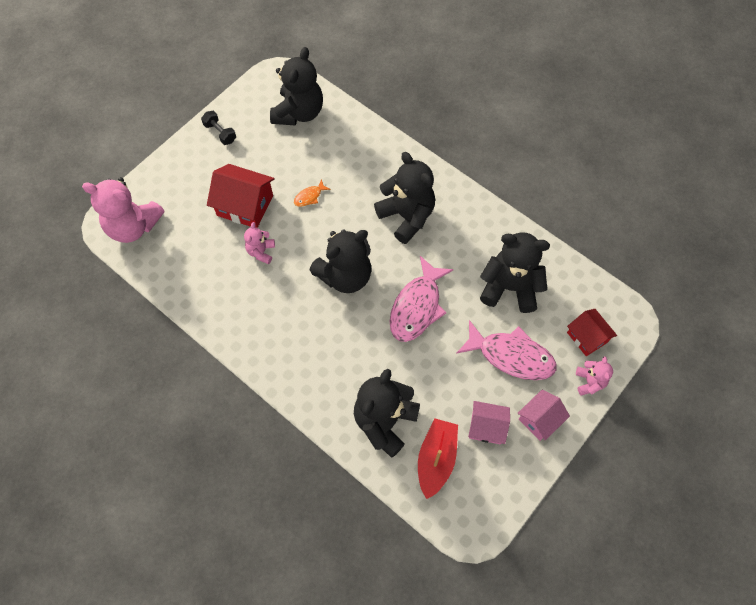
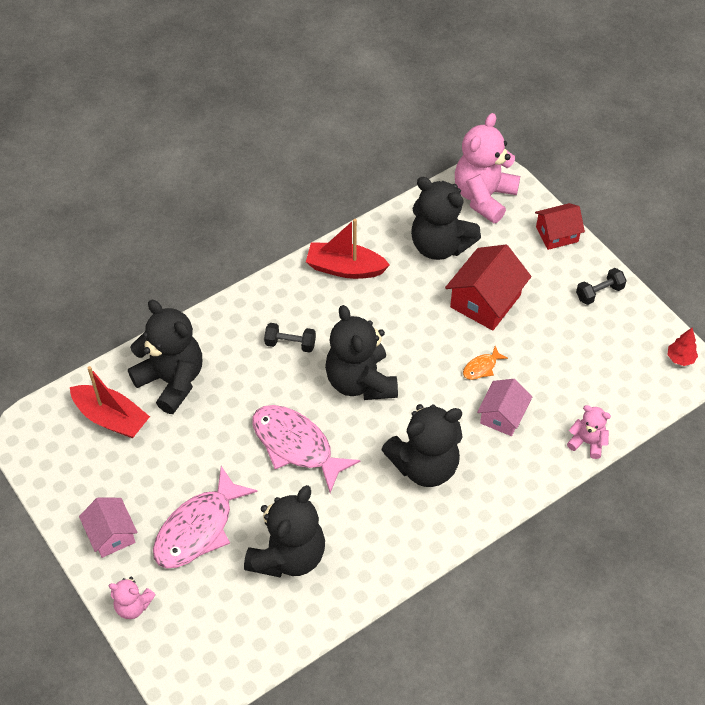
camera: 105 degrees right, 10 degrees down
pink teddy bear [244,222,275,264] -> pink teddy bear moved to [567,405,611,459]
black teddy bear [270,47,323,125] -> black teddy bear moved to [411,177,481,260]
orange fish [294,179,331,207] -> orange fish turned 105 degrees counterclockwise [463,346,508,380]
pink house [468,401,510,444] -> pink house moved to [477,379,532,436]
red house [567,309,617,356] -> red house moved to [535,203,585,250]
none -> black dumbbell [264,323,316,353]
none -> red boat [306,219,390,279]
none -> red tree [667,328,698,366]

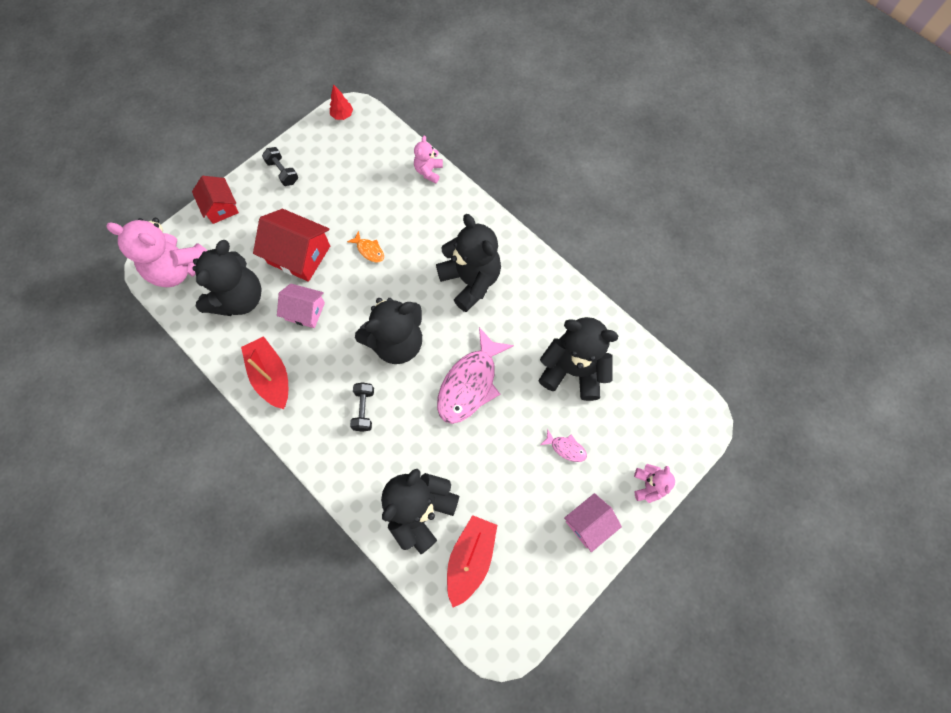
camera: 100 degrees left, 15 degrees up
pink fish [153,466,258,568] -> pink fish [540,429,587,462], size x0.44
red boat [306,219,390,279] -> red boat turned 150 degrees clockwise [241,336,288,409]
pink house [477,379,532,436] -> pink house moved to [277,284,325,328]

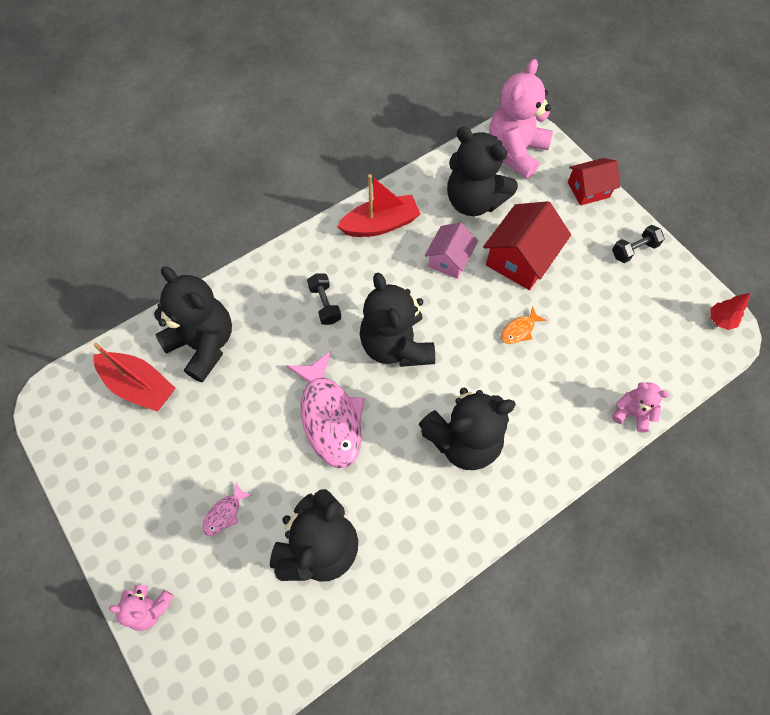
camera: 100 degrees right, 5 degrees down
black dumbbell [350,382,374,432] -> black dumbbell turned 60 degrees clockwise [307,273,342,325]
pink fish [437,327,514,424] -> pink fish turned 150 degrees counterclockwise [286,351,364,468]
pink house [564,493,622,552] -> none

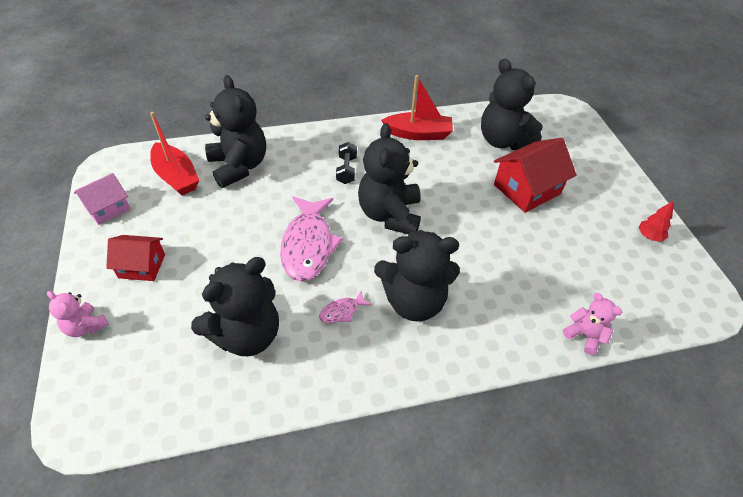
camera: 20 degrees right, 15 degrees down
pink fish [202,482,252,536] -> pink fish moved to [319,290,372,323]
pink house [425,222,478,279] -> pink house moved to [74,173,131,225]
pink teddy bear [489,59,553,179] -> none
orange fish [501,306,546,344] -> none
red house [568,158,620,206] -> red house moved to [106,235,165,281]
black dumbbell [612,225,665,263] -> none
red tree [710,293,750,330] -> red tree moved to [638,200,674,241]

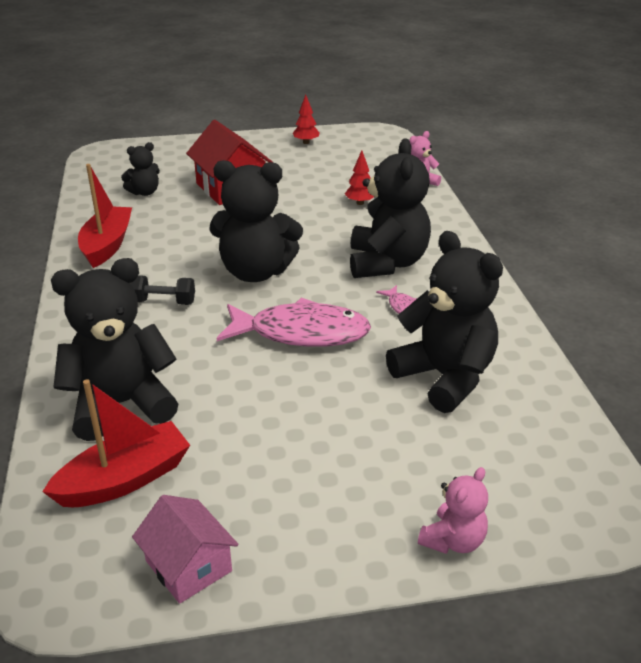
camera: 85 degrees left, 15 degrees down
red house [106,235,165,281] -> none
black teddy bear [481,59,543,150] -> black teddy bear [121,142,160,196], size x0.50
none -> red tree [345,150,374,205]

